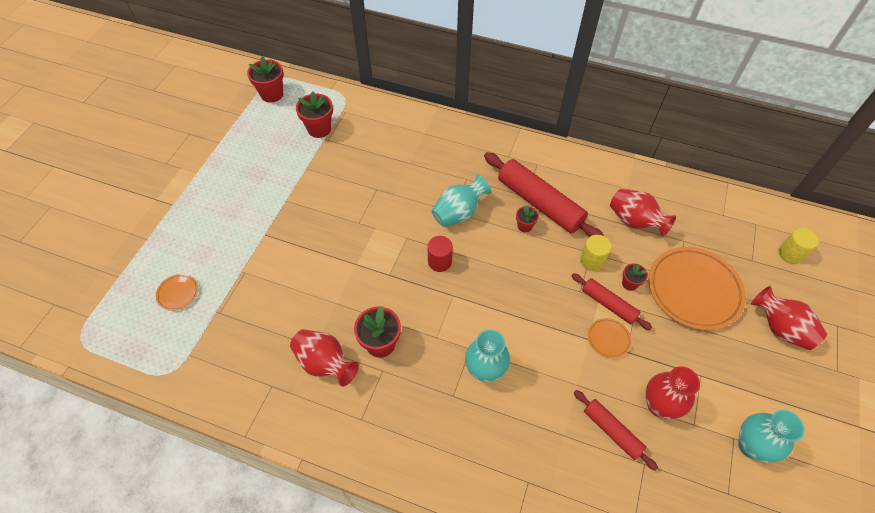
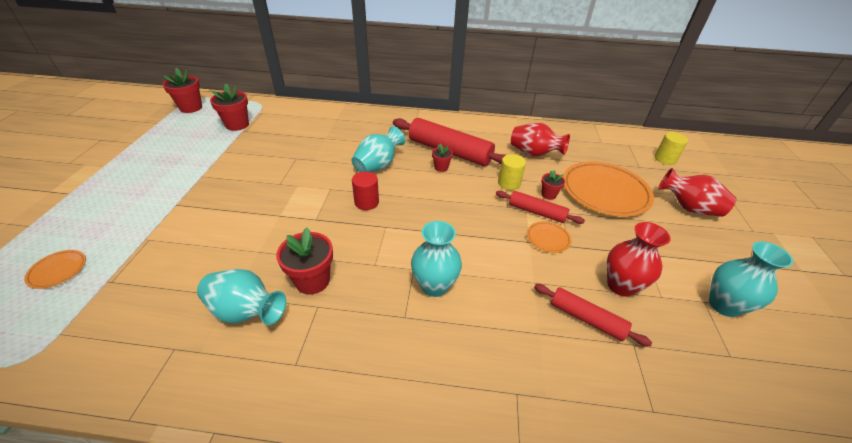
camera: 15 degrees left, 15 degrees down
red vase [290,329,359,387] -> turquoise vase [197,269,286,325]

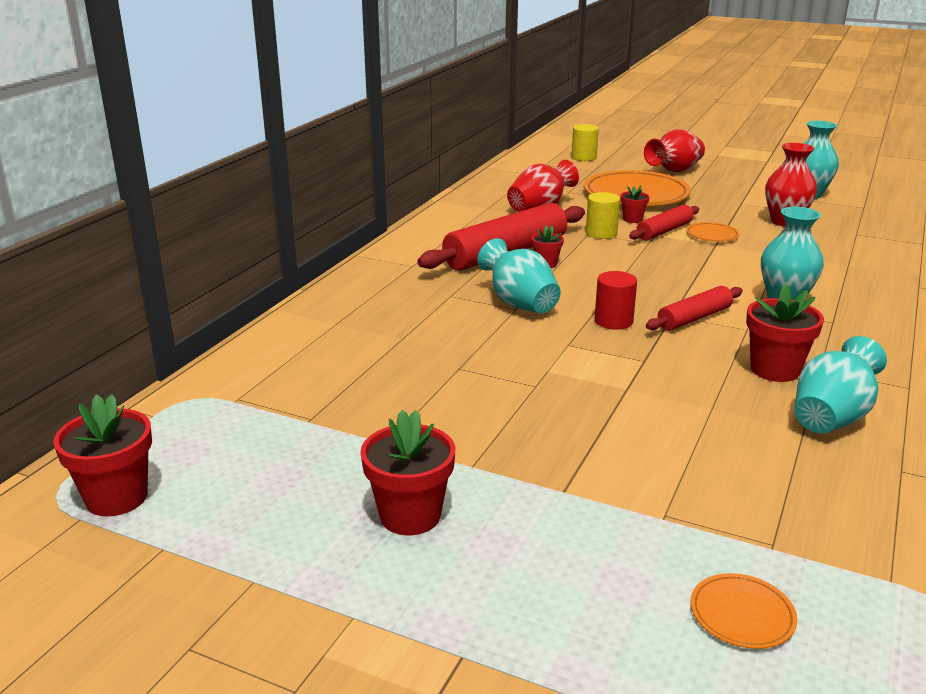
camera: 70 degrees left, 15 degrees down
red flower pot [210,83,249,131] -> red flower pot moved to [360,410,455,535]
red rolling pin [534,284,652,347] -> red rolling pin moved to [646,286,743,331]

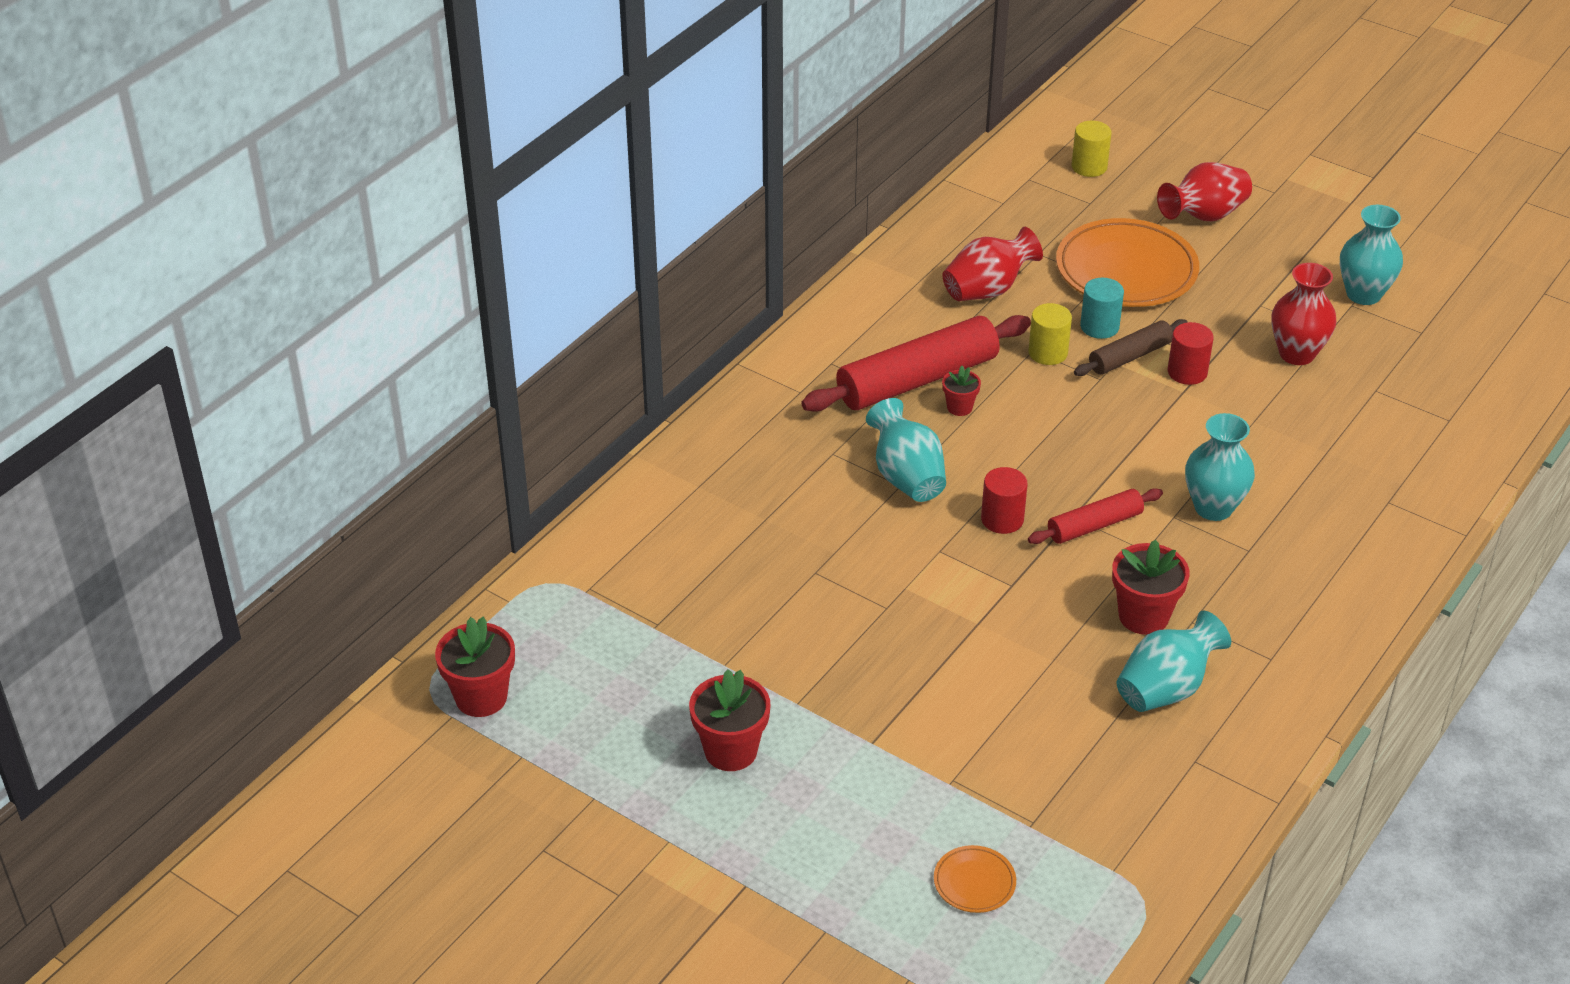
camera: 10 degrees right, 15 degrees up
red flower pot [620,186,649,223] -> turquoise cylinder [1080,278,1124,339]
red rolling pin [629,205,699,240] -> brown rolling pin [1074,319,1188,376]
orange plate [686,222,740,242] -> red cylinder [1168,322,1214,385]

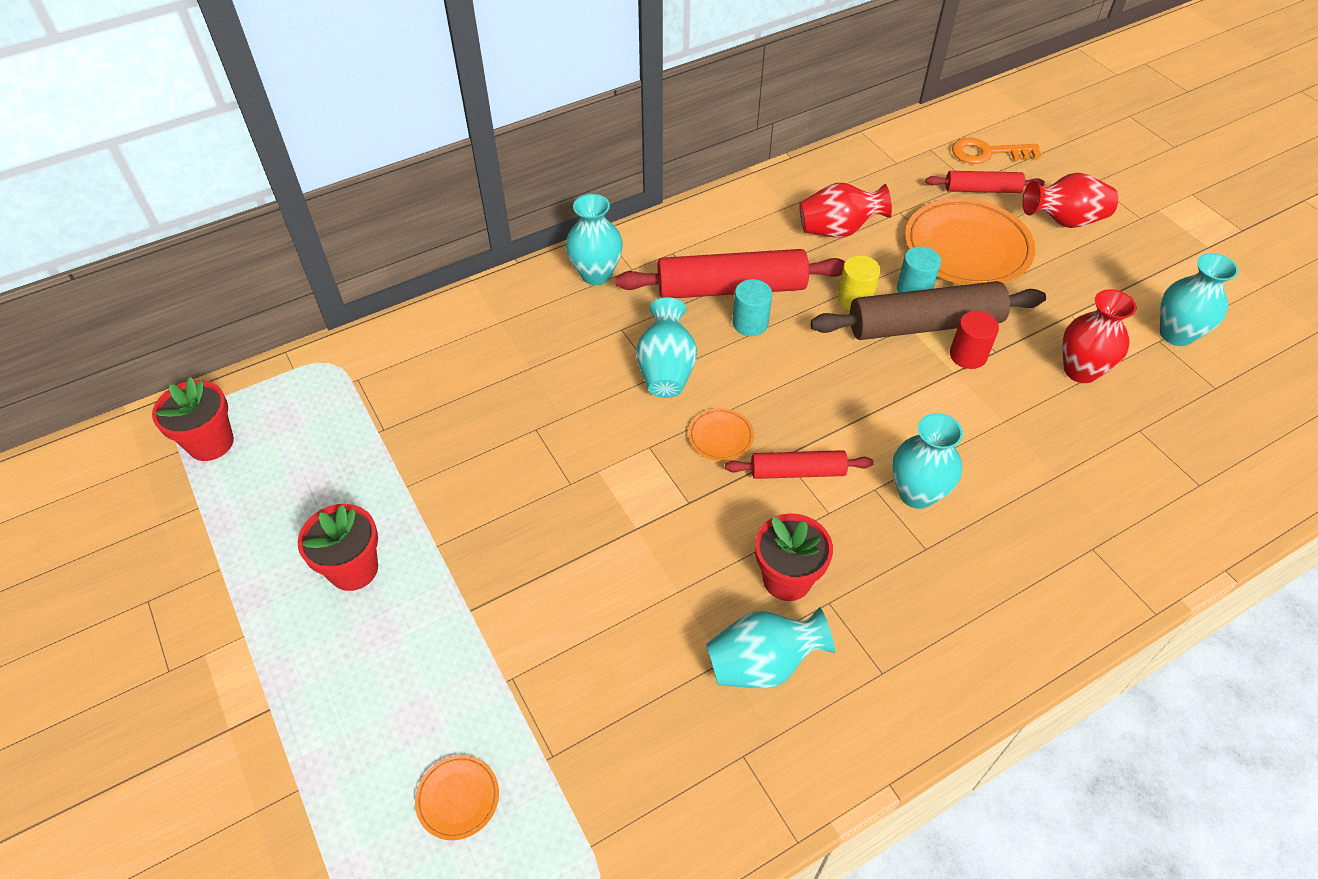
camera: 25 degrees right, 10 degrees up
red flower pot [942,366,981,416] -> turquoise cylinder [732,279,772,336]
red cylinder [981,467,1028,534] -> orange plate [688,408,754,461]
yellow cylinder [1072,121,1111,177] -> orange key [952,138,1041,164]
brown rolling pin [1074,319,1188,376] -> brown rolling pin [810,281,1046,340], size x1.82
none -> turquoise vase [566,194,623,285]
none -> red rolling pin [926,171,1045,193]

